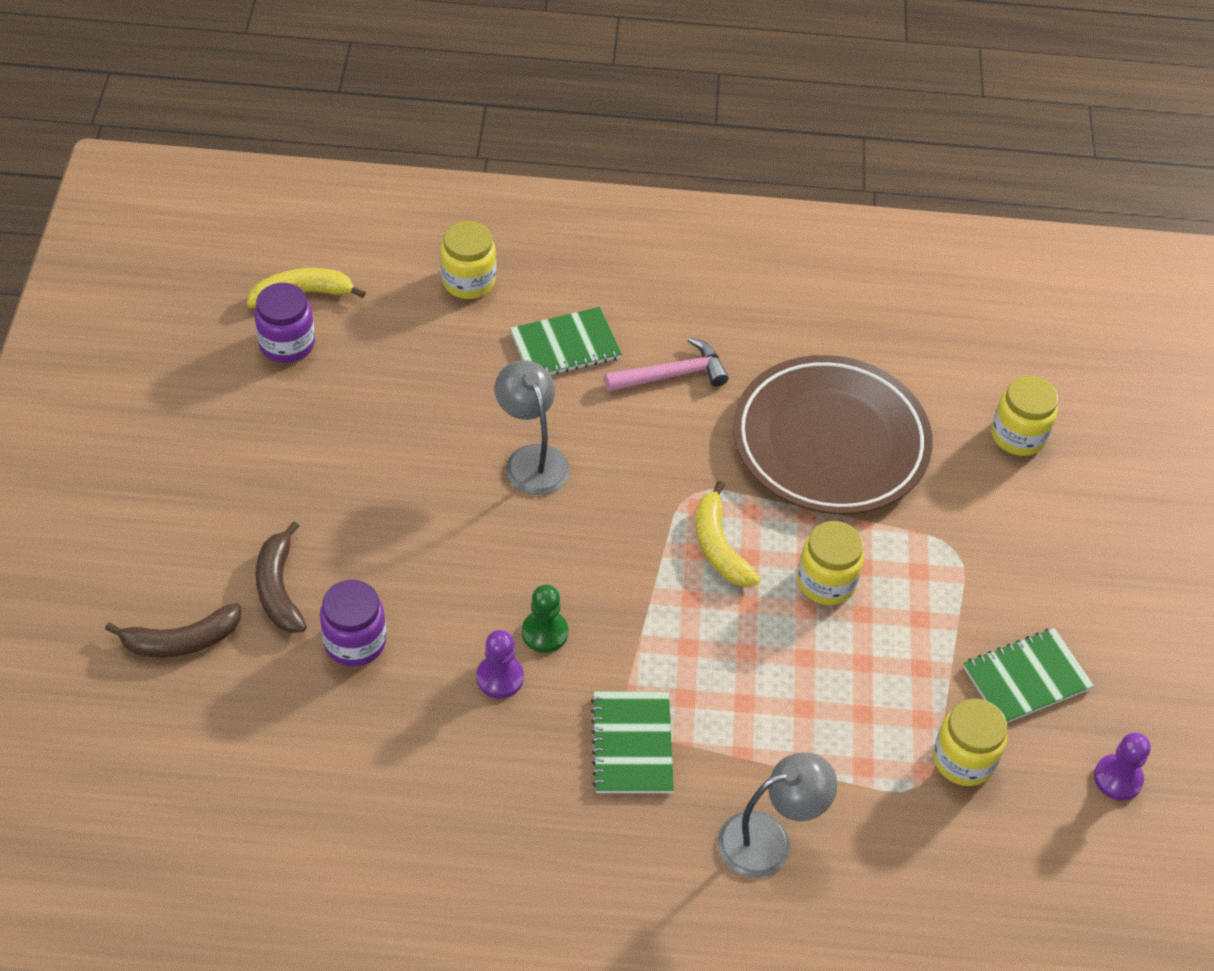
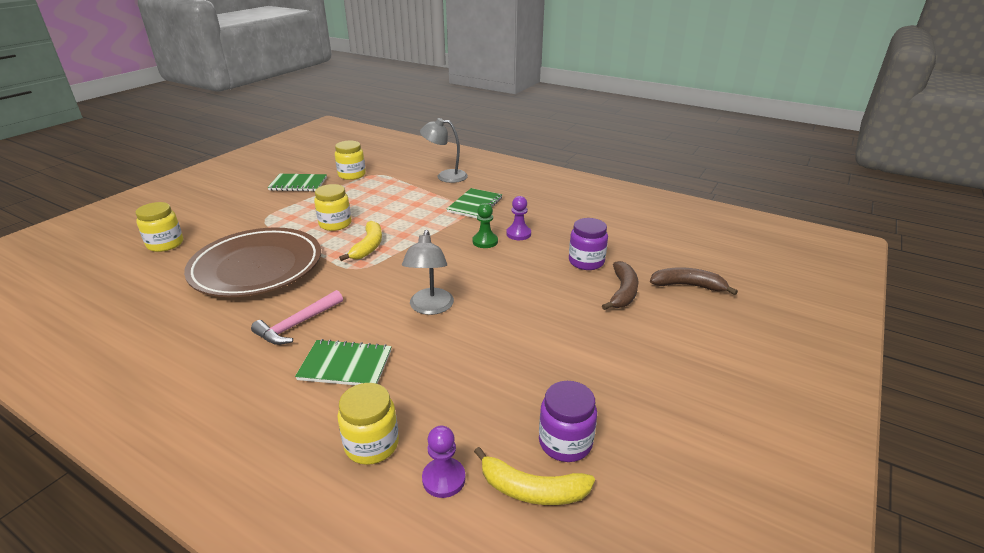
camera: 150 degrees left, 20 degrees down
pink hammer [604,337,729,392] -> pink hammer turned 60 degrees counterclockwise [251,290,343,345]
purple pawn [1094,732,1151,800] -> purple pawn moved to [422,426,466,498]

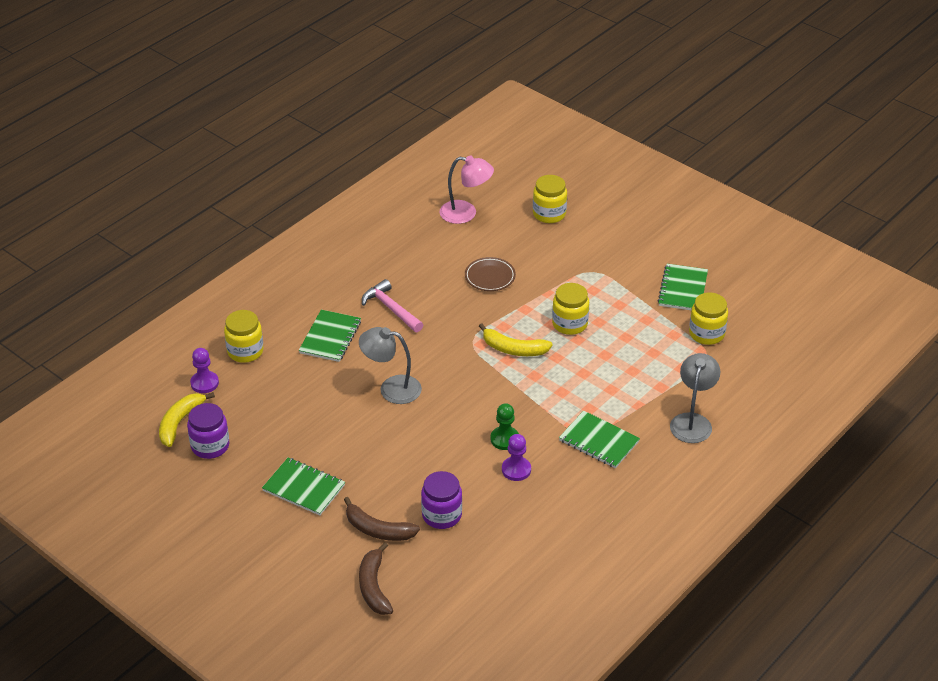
camera: 100 degrees right, 10 degrees up
brown plate [184,227,321,297] -> brown plate [465,257,516,291], size x0.42
brown banana [650,267,738,295] -> brown banana turned 150 degrees clockwise [359,542,393,615]
none -> green notebook [262,458,345,516]
none -> pink lamp [439,155,494,224]

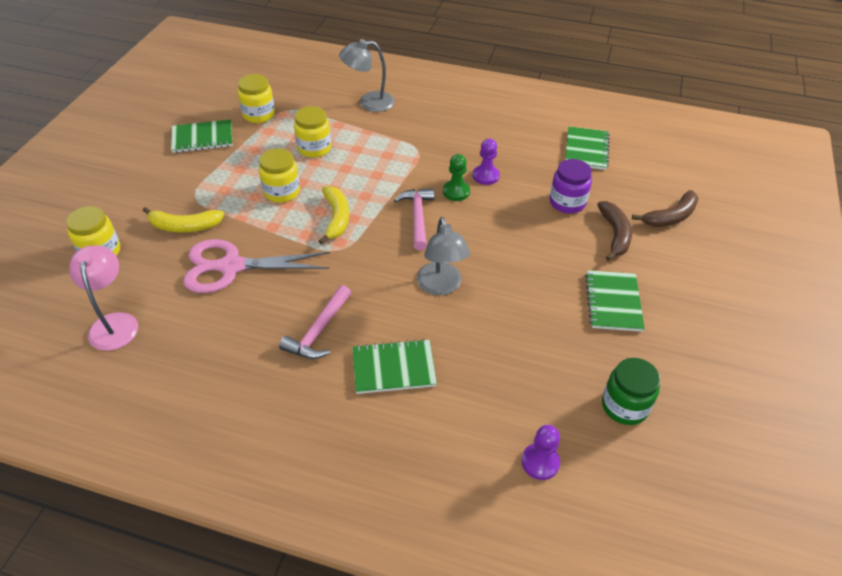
camera: 115 degrees left, 5 degrees up
yellow banana [159,392,215,447] -> yellow banana moved to [143,207,224,233]
purple jar [187,403,229,459] -> green jar [602,358,660,425]
yellow jar [224,310,264,363] -> yellow jar moved to [294,106,331,158]
brown plate [465,257,516,291] -> pink scissors [183,239,330,293]
green notebook [559,411,640,468] -> green notebook moved to [565,126,610,170]
none -> pink hammer [394,188,434,250]

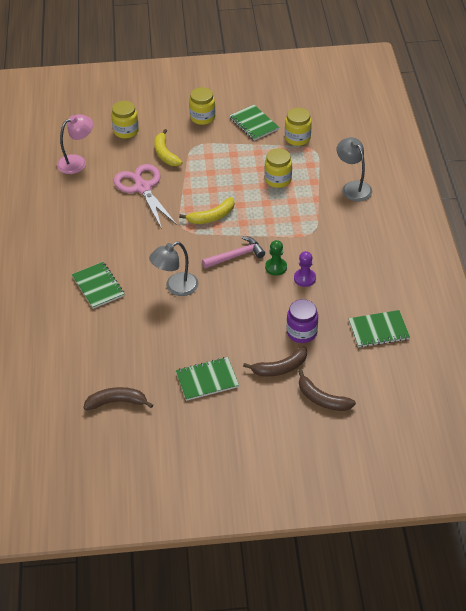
camera: 70 degrees right, 0 degrees up
yellow jar [259,148,300,203] -> yellow jar moved to [189,87,215,125]
pink hammer [279,285,351,359] -> none
purple pawn [522,425,560,480] -> none
green jar [602,358,660,425] -> brown banana [83,387,153,410]

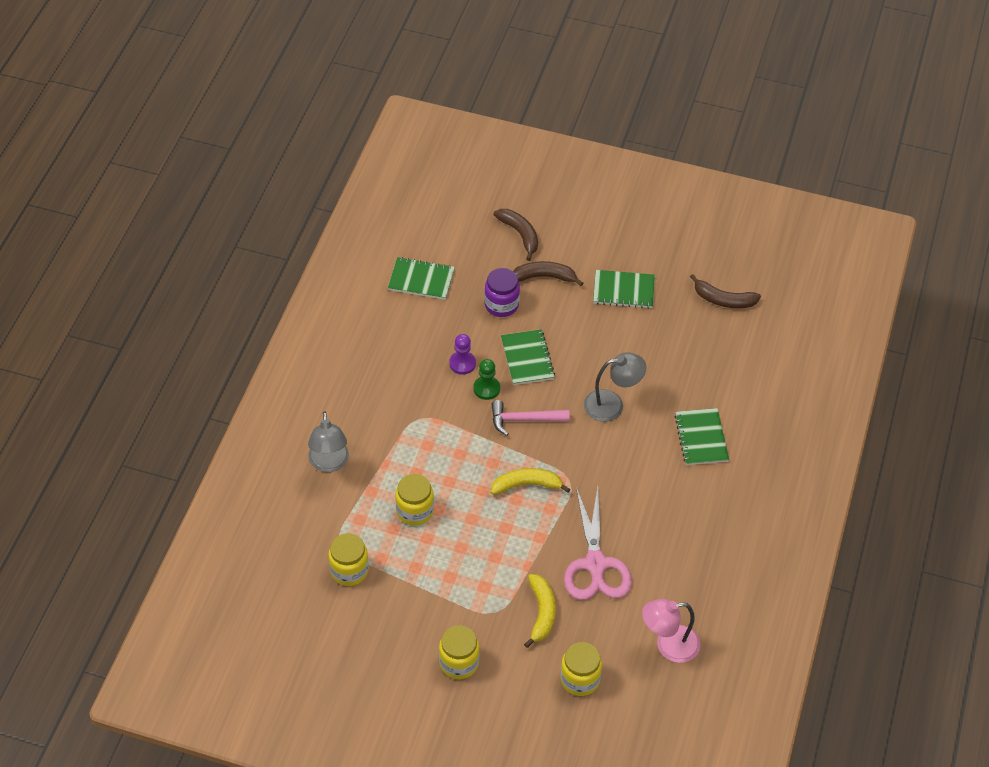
camera: 160 degrees left, 5 degrees up
green notebook [229,105,279,141] -> green notebook moved to [501,329,555,385]

